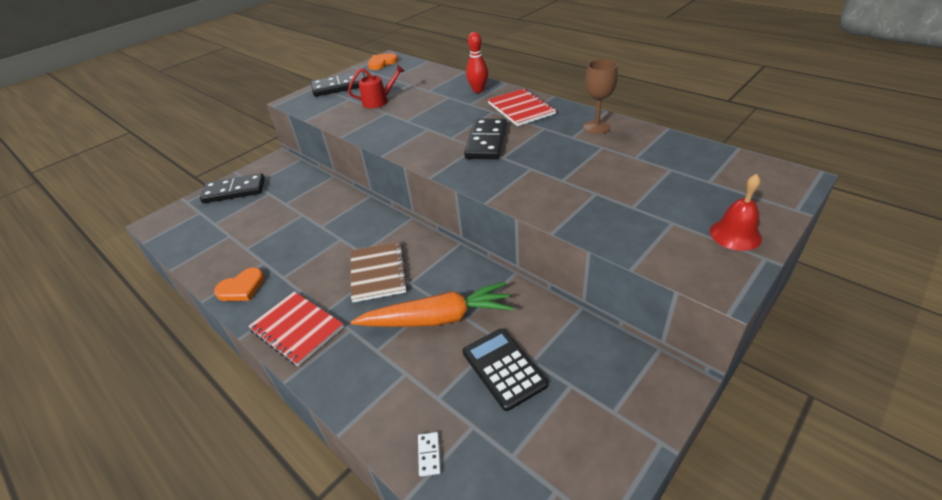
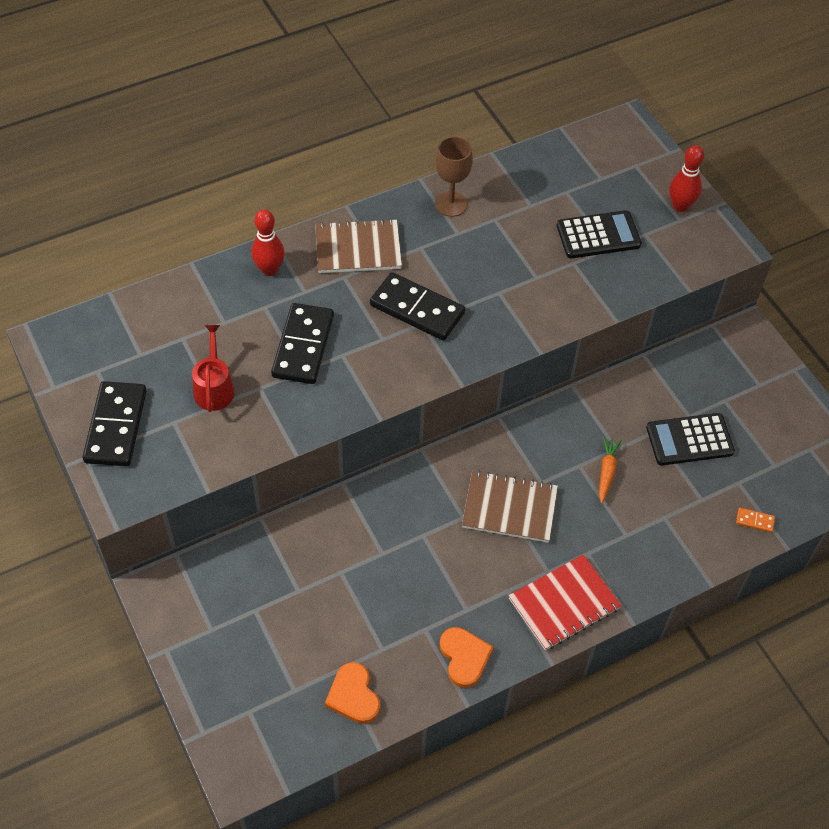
camera: 75 degrees left, 15 degrees up
black domino [200,173,265,203] -> black domino moved to [271,303,334,384]
orange carrot [351,282,513,327] -> orange carrot [599,437,621,503], size x0.45
orange heart [368,53,398,70] -> orange heart moved to [325,662,380,724]
white domino [418,432,441,477] -> orange domino [736,508,775,533]
red notebook [488,88,556,126] -> brown notebook [315,218,402,273]
red bell [710,174,762,251] -> red bowling pin [669,145,704,212]
none -> black calculator [556,210,642,258]

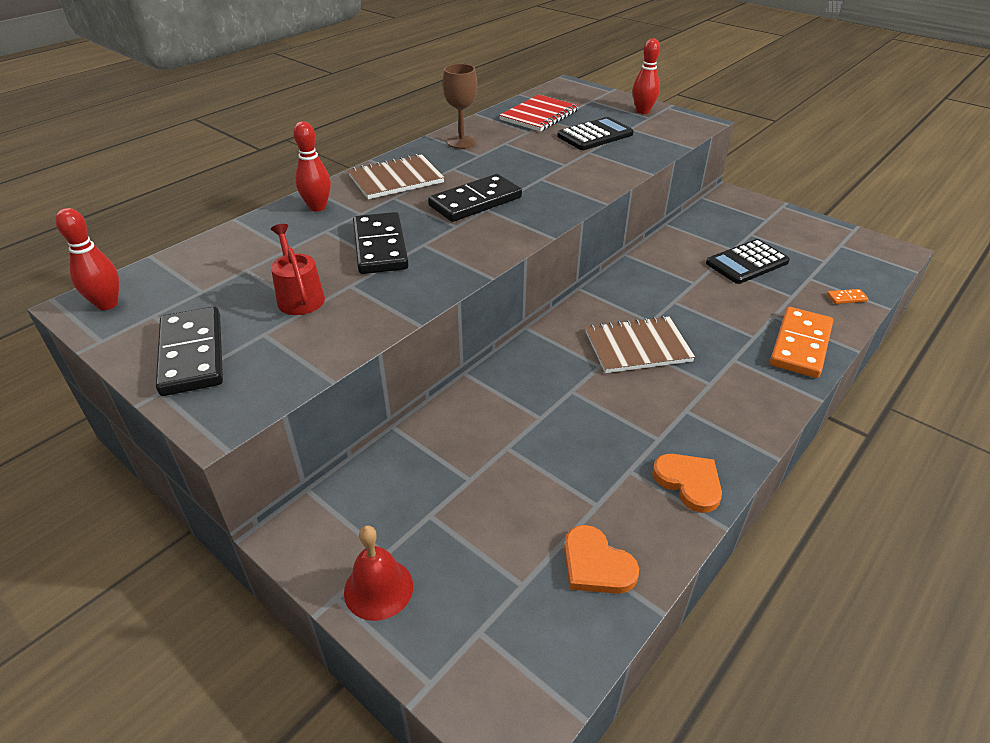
camera: 20 degrees left, 15 degrees down
black domino [370,272,465,341] -> black domino turned 45 degrees counterclockwise [428,174,522,222]
red notebook [508,554,621,650] -> red notebook moved to [499,95,579,132]
orange carrot [599,437,621,503] -> none
none -> red bowling pin [55,208,119,310]
none -> red bell [344,525,413,621]
none -> orange domino [770,307,833,378]

